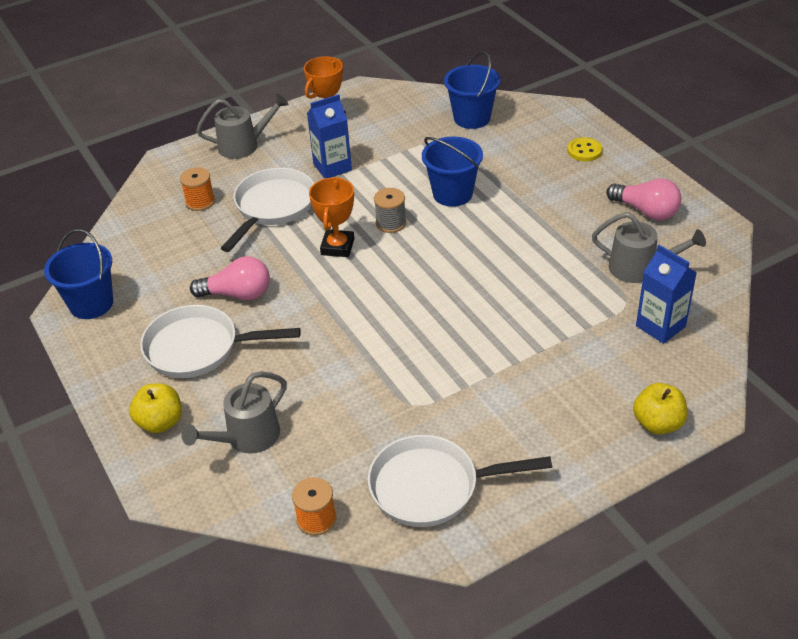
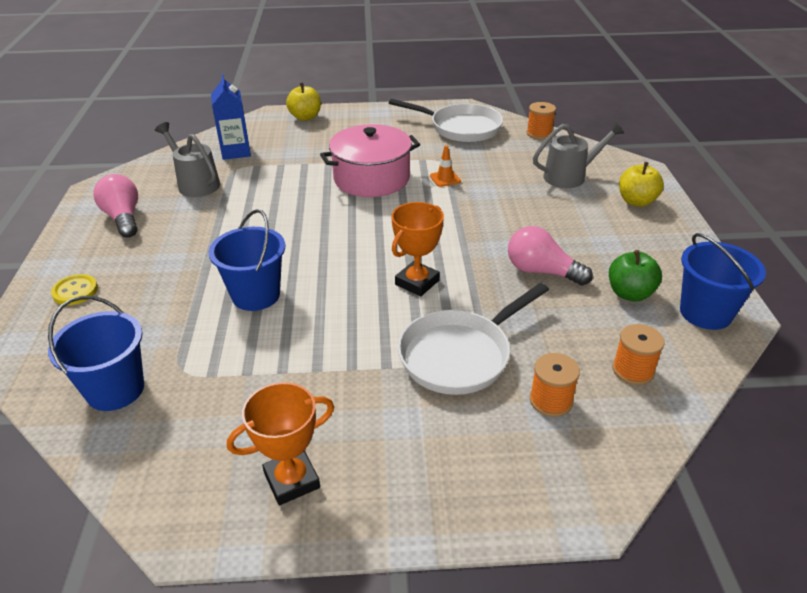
camera: 155 degrees left, 5 degrees down
white pan [140,305,301,378] -> none
grey watering can [196,94,289,159] -> none
blue carton [307,94,352,179] -> none
grey spool [374,188,406,233] -> none
none -> pink pot [320,124,420,197]
none -> orange traffic cone [430,145,461,187]
none -> green apple [609,250,662,301]
none -> orange spool [612,324,665,385]

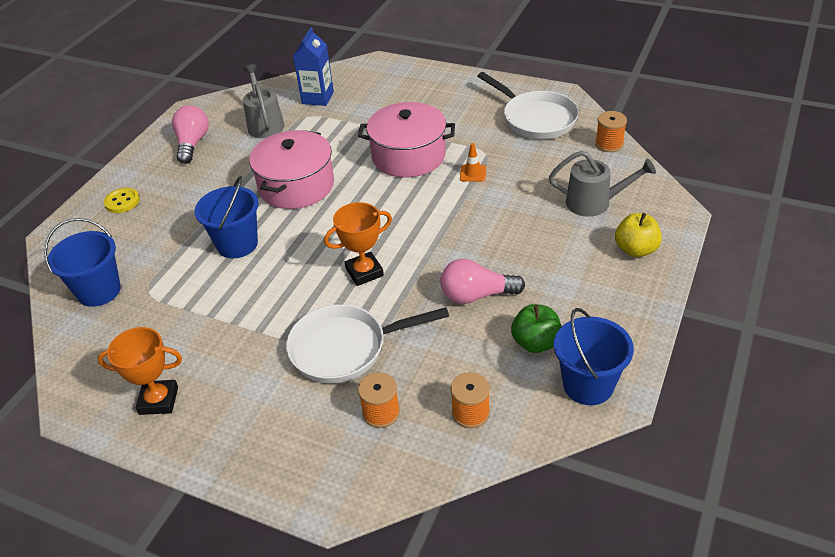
camera: 30 degrees right, 5 degrees up
yellow apple [286,83,321,121] -> none
pink light bulb [508,226,593,286] -> pink light bulb turned 60 degrees counterclockwise [440,259,525,304]
none -> pink pot [249,130,334,209]

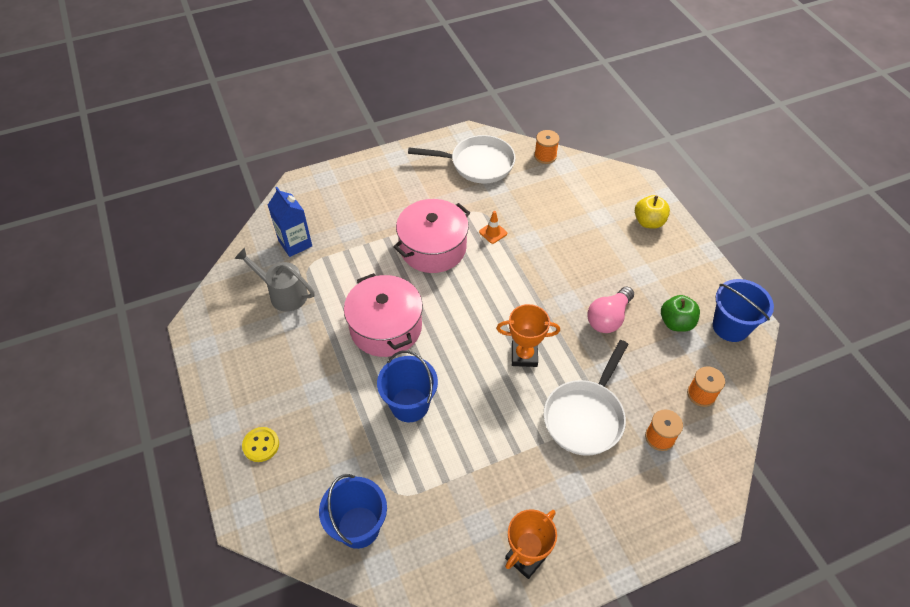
camera: 50 degrees left, 10 degrees up
pink light bulb [172,105,209,164] -> none
orange trophy [324,202,392,286] -> orange trophy turned 75 degrees clockwise [496,304,560,367]
grey watering can [549,151,656,217] -> none

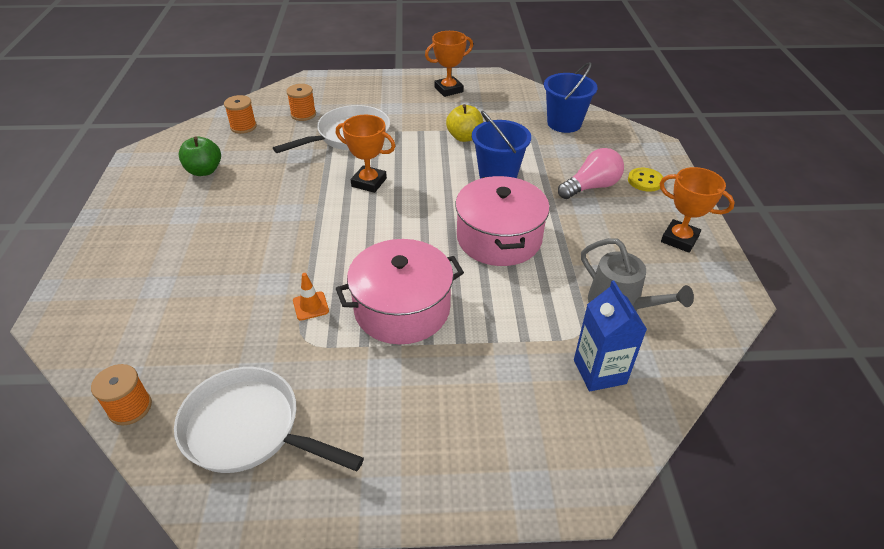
camera: 160 degrees left, 10 degrees down
pink light bulb [587,287,634,333] -> pink light bulb moved to [558,148,624,199]
yellow apple [635,195,670,229] -> yellow apple moved to [446,104,483,142]
blue bucket [713,279,774,342] -> none
none -> orange trophy [660,167,735,253]

